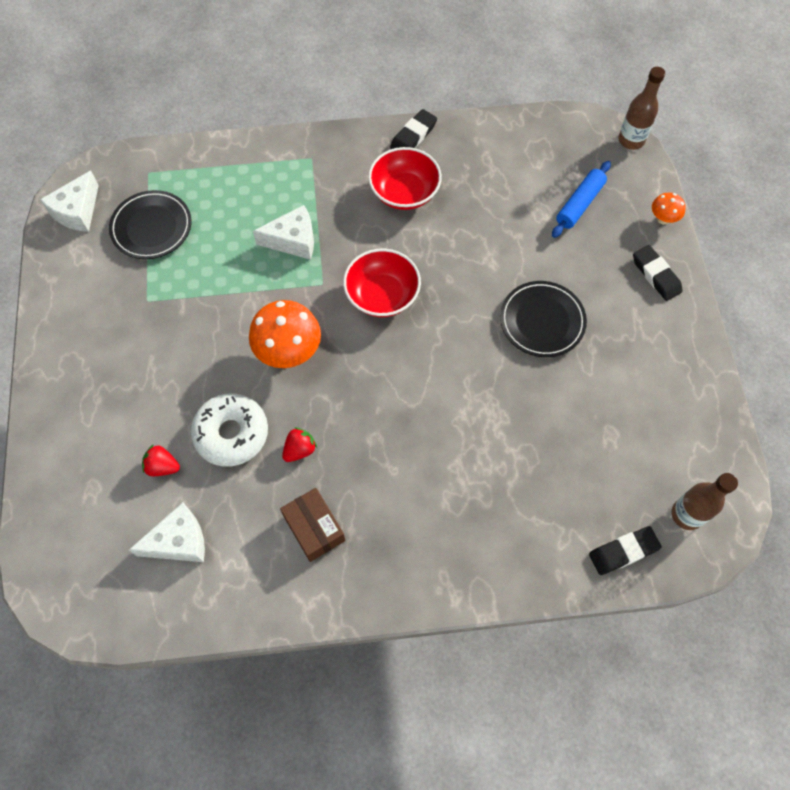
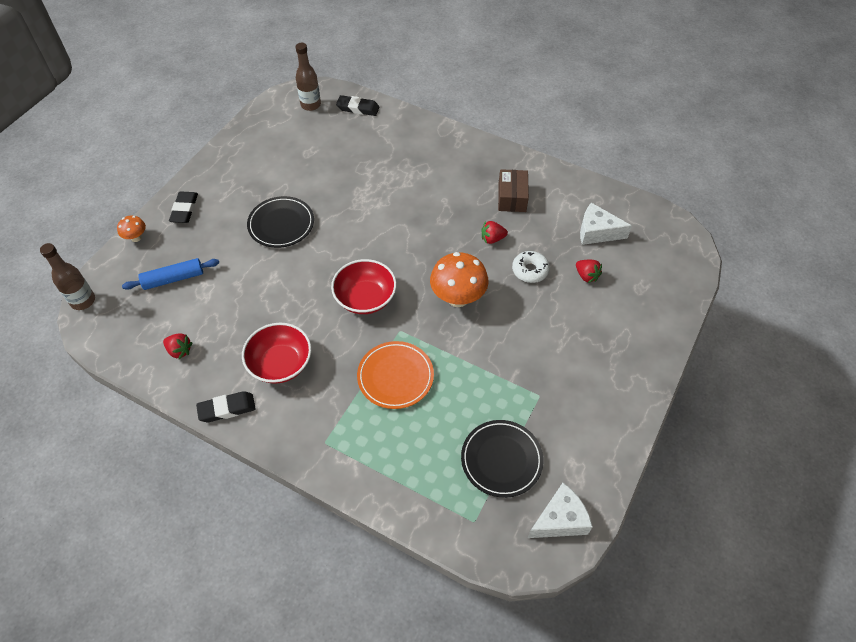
camera: 145 degrees left, 10 degrees down
white donut [191,394,268,467] -> white donut [512,251,550,283], size x0.64
white cheese [253,205,314,260] -> orange plate [357,341,434,409]
none -> red strawberry [163,333,192,359]

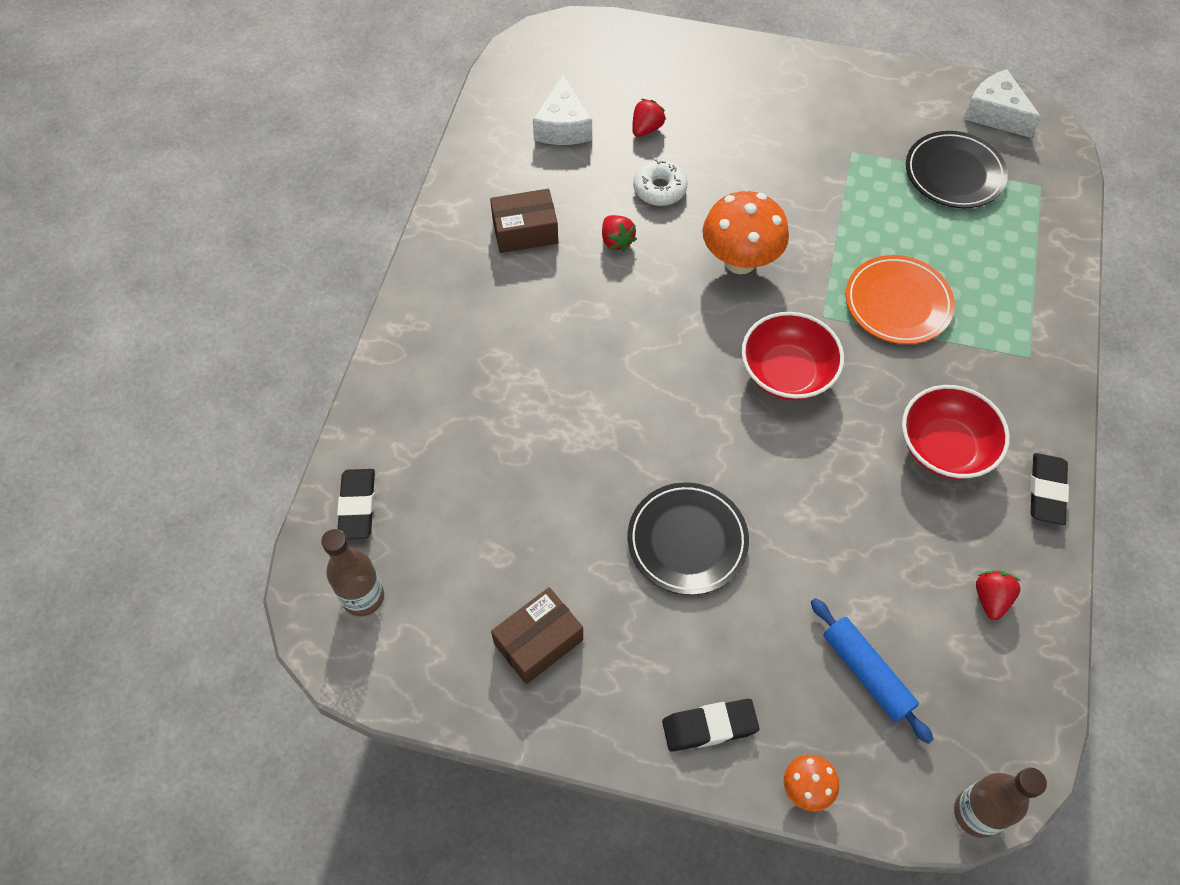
camera: 105 degrees left, 5 degrees up
black eraser [196,391,256,422] -> black eraser turned 45 degrees clockwise [1030,453,1069,525]
none -> brown box [491,587,583,684]

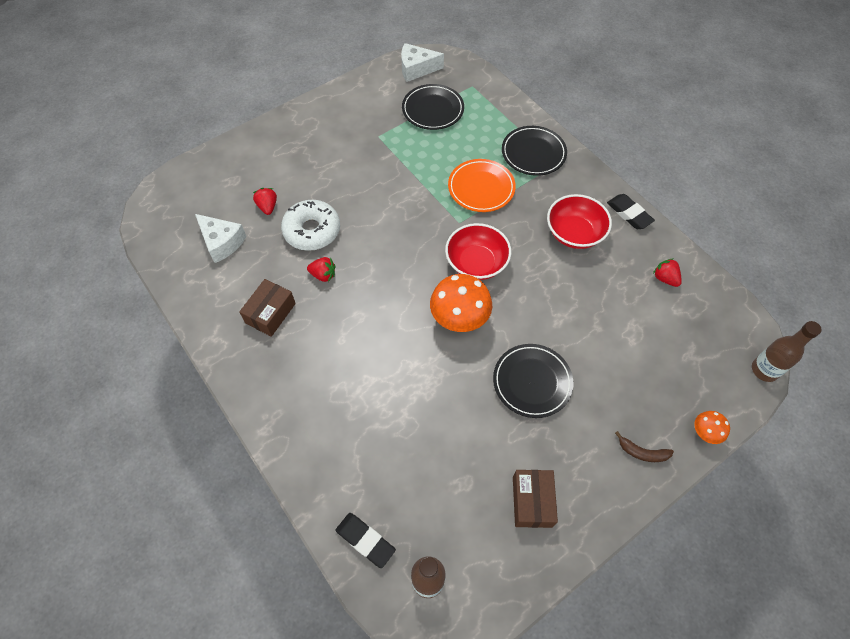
camera: 50 degrees left, 0 degrees up
white donut [633,159,688,206] -> white donut [281,200,340,251], size x1.55
black eraser [662,699,759,752] -> brown banana [615,431,674,462]
orange mushroom [702,191,789,274] -> orange mushroom moved to [430,274,492,332]
blue rolling pin [811,598,934,744] -> none
none -> black plate [502,126,567,176]

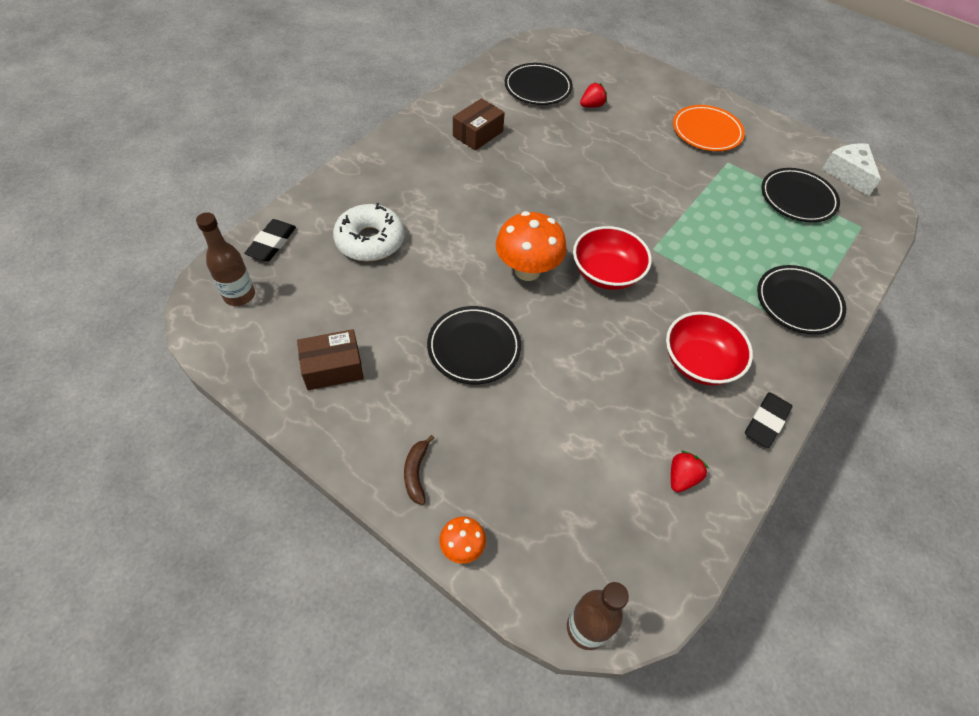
camera: 70 degrees right, 5 degrees down
white cheese [195,214,247,263] -> black plate [505,63,573,105]
brown box [239,279,296,337] -> brown box turned 60 degrees counterclockwise [453,98,505,150]
white donut [281,200,340,251] -> white donut moved to [333,203,405,262]
red strawberry [307,257,336,282] -> none
orange plate [448,159,516,212] -> orange plate moved to [673,105,745,151]

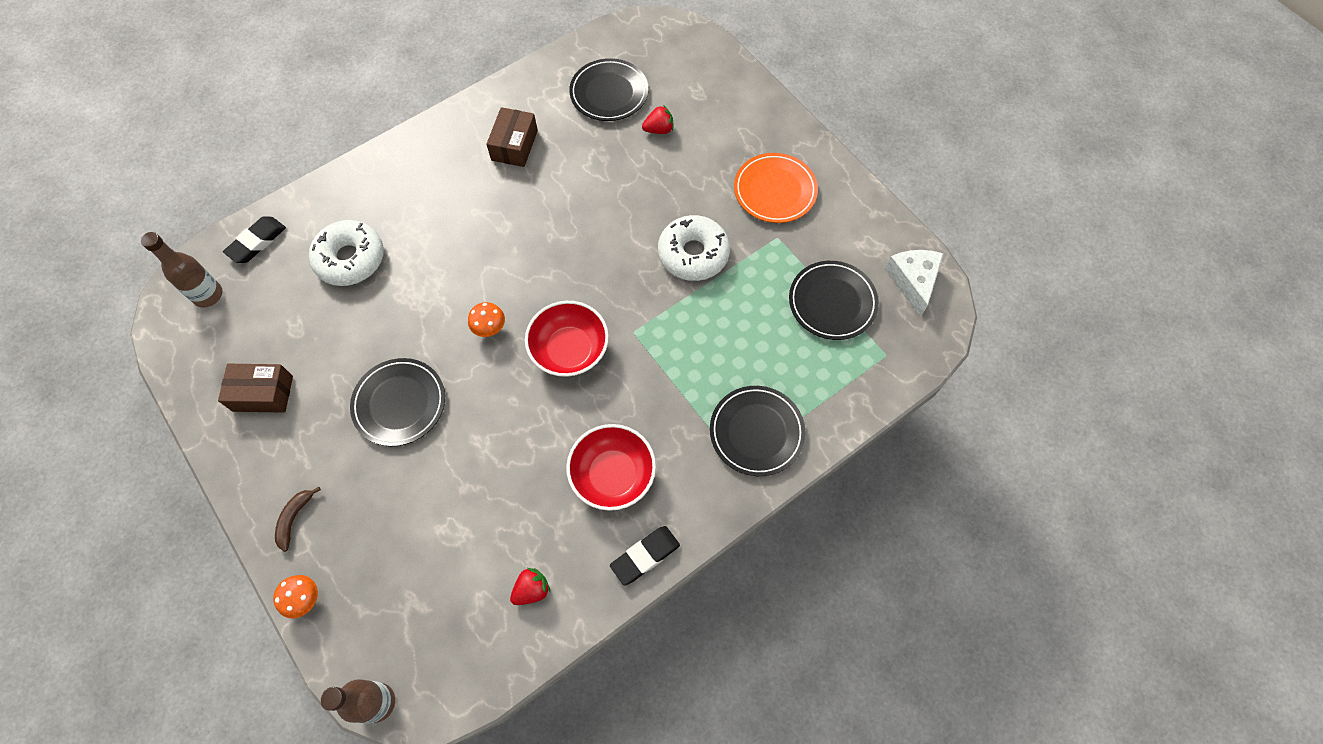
camera: 20 degrees right, 10 degrees up
brown box [453,98,505,150] -> brown box turned 45 degrees counterclockwise [486,107,538,167]
orange mushroom [496,211,567,281] -> orange mushroom [468,302,505,337], size x0.51
none -> white donut [658,215,730,281]

